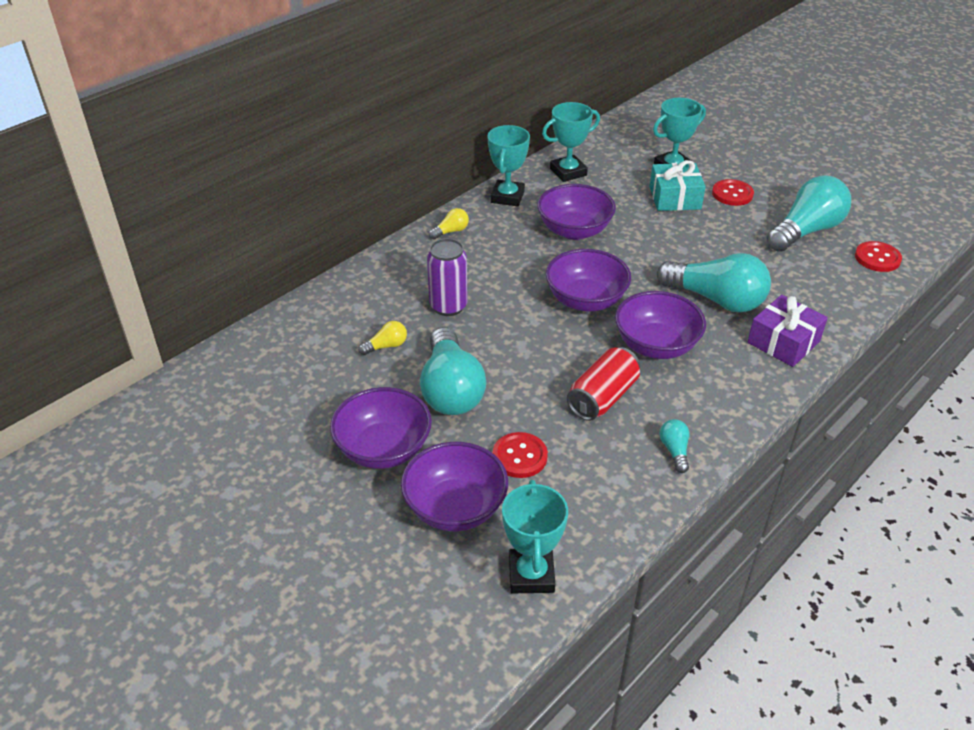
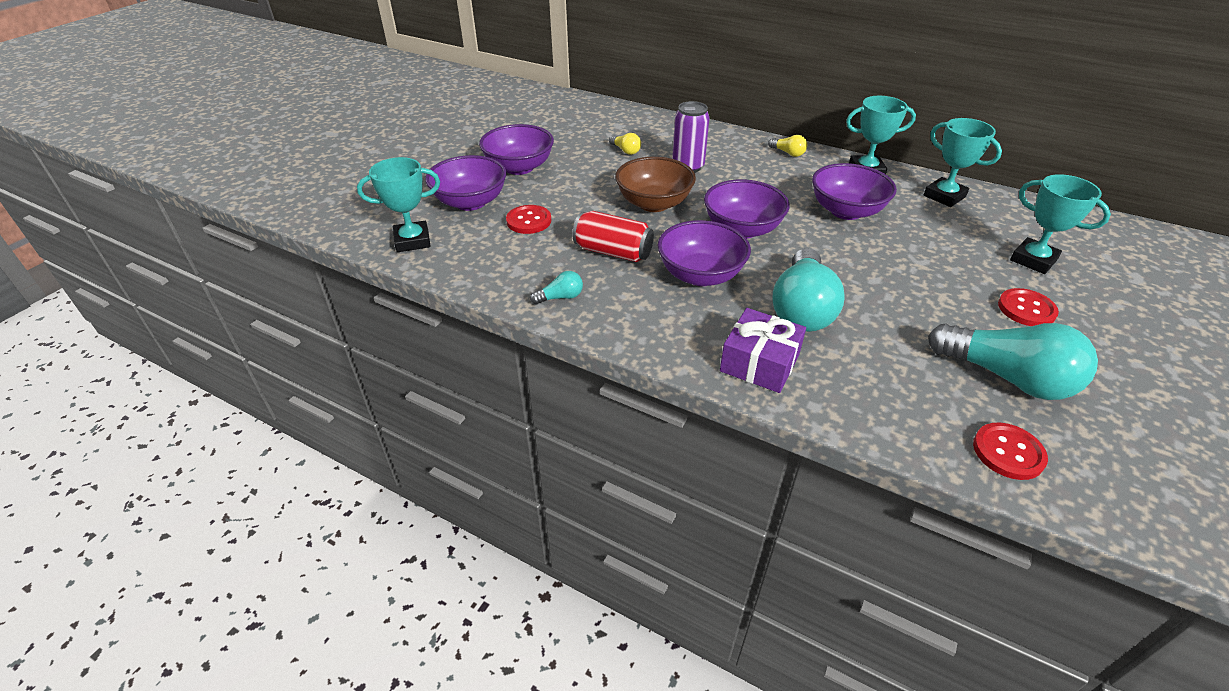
camera: 75 degrees right, 0 degrees up
turquoise light bulb [420,327,486,415] -> none
turquoise gift [650,160,706,211] -> none
none -> brown bowl [615,157,696,212]

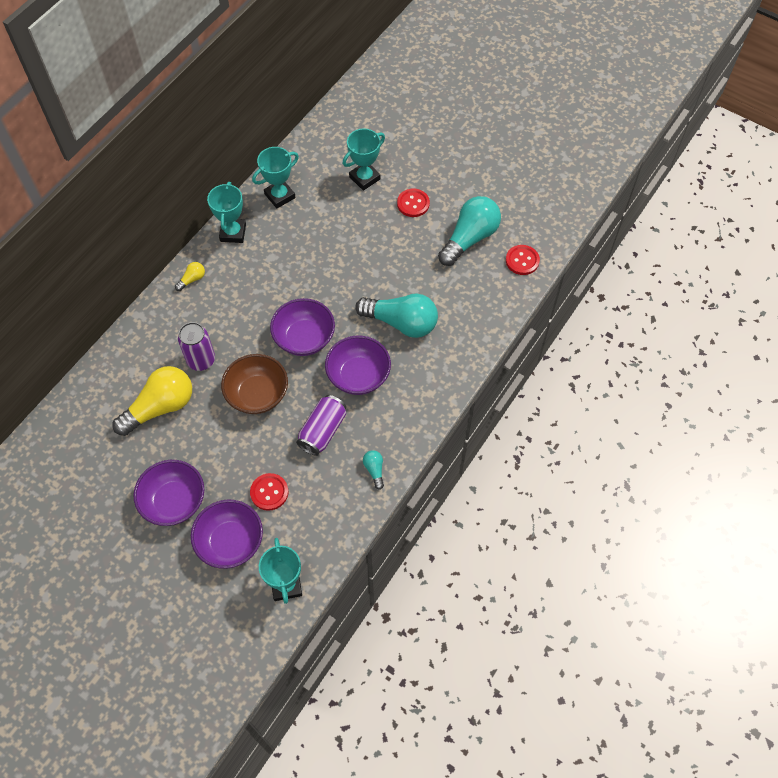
camera: 85 degrees left, 20 degrees up
red can [573,211,654,262] -> purple can [296,395,346,456]
yellow light bulb [609,133,641,155] -> yellow light bulb [113,366,192,436], size x2.31
purple gift [720,308,806,393] -> none
purple bowl [812,163,897,220] -> none

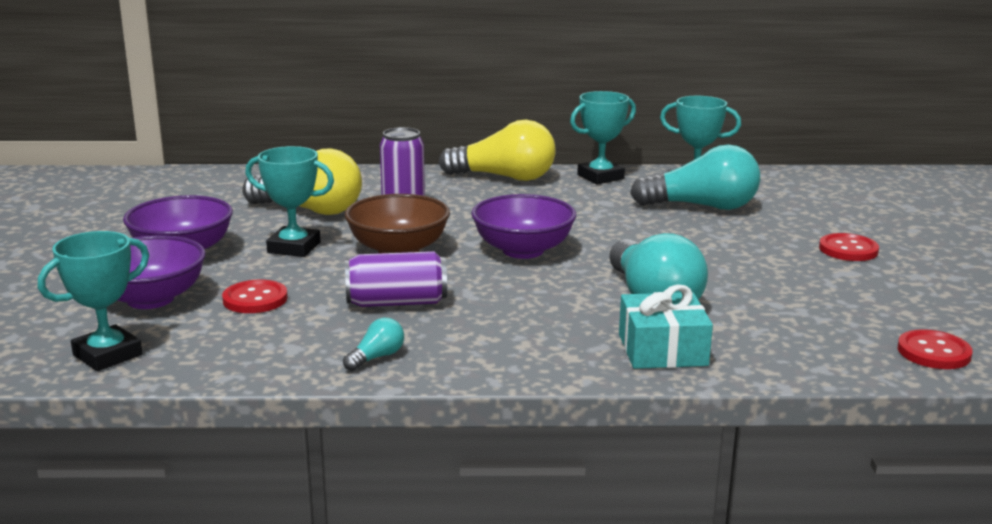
camera: 55 degrees right, 40 degrees down
yellow light bulb [175,262,205,291] -> yellow light bulb [439,120,556,181], size x2.31
purple bowl [325,336,391,395] -> none
turquoise trophy [343,128,385,191] -> turquoise trophy moved to [245,146,334,257]
turquoise light bulb [438,196,501,266] -> turquoise light bulb moved to [630,144,760,210]
none -> turquoise gift [619,284,713,369]

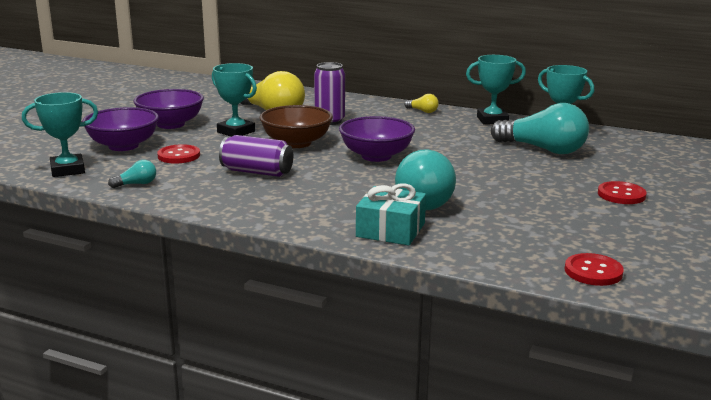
camera: 25 degrees right, 0 degrees up
turquoise light bulb [343,318,404,371] -> turquoise light bulb moved to [108,160,156,188]
yellow light bulb [439,120,556,181] -> yellow light bulb [404,94,439,113], size x0.43

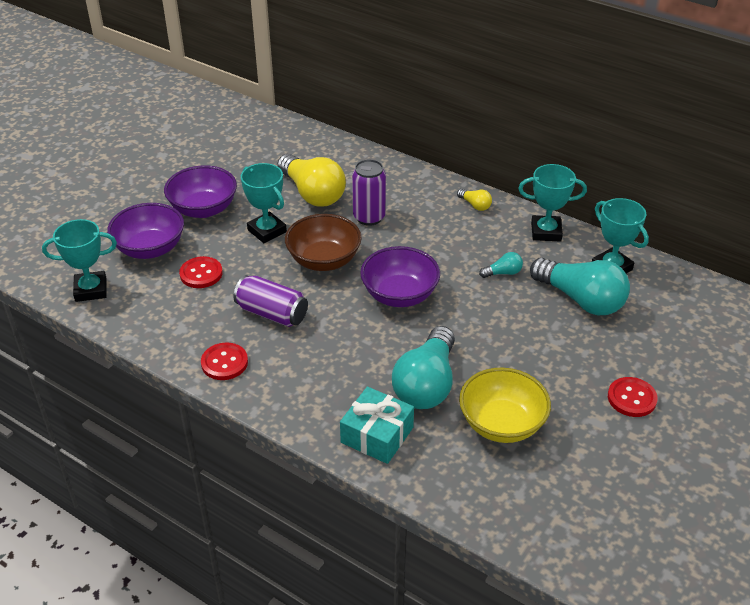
camera: 10 degrees right, 20 degrees up
turquoise light bulb [108,160,156,188] -> turquoise light bulb moved to [479,252,523,278]
red button [565,253,624,286] -> red button moved to [201,343,248,380]
none -> yellow bowl [459,368,551,443]

